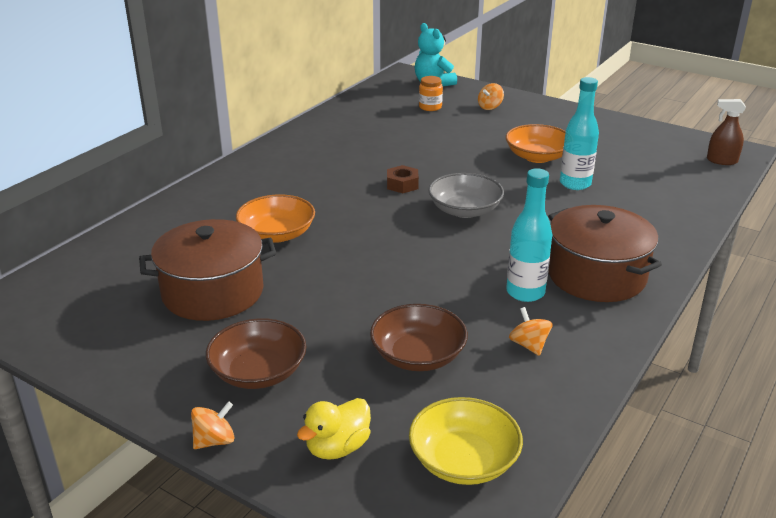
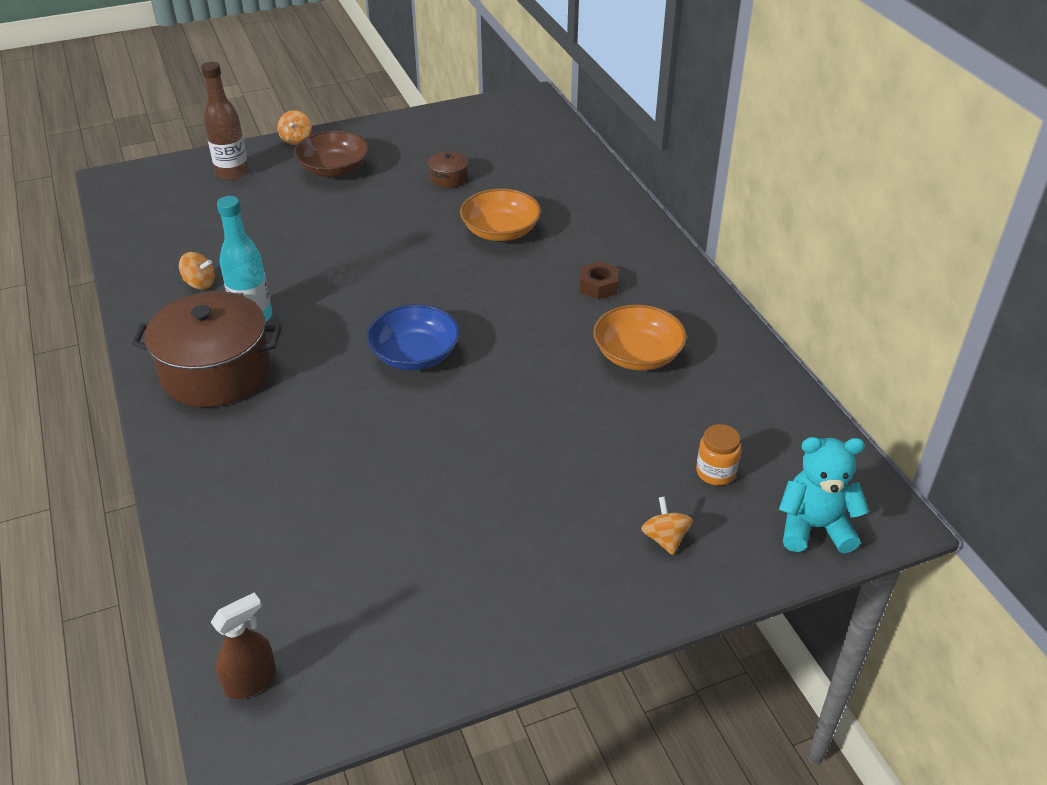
camera: 125 degrees right, 10 degrees up
brown pot [139,219,276,321] -> brown pot [428,151,468,188], size x0.43
yellow duck [297,398,371,460] -> brown bottle [201,62,249,180]
brown bowl [370,304,468,371] -> none
brown nut [387,165,419,193] -> brown nut moved to [580,261,619,300]
yellow bowl [409,397,523,485] -> none
grey bowl [428,173,504,218] -> blue bowl [367,304,460,370]
orange bowl [506,124,566,163] -> orange bowl moved to [593,304,687,371]
turquoise bottle [560,77,599,190] -> none

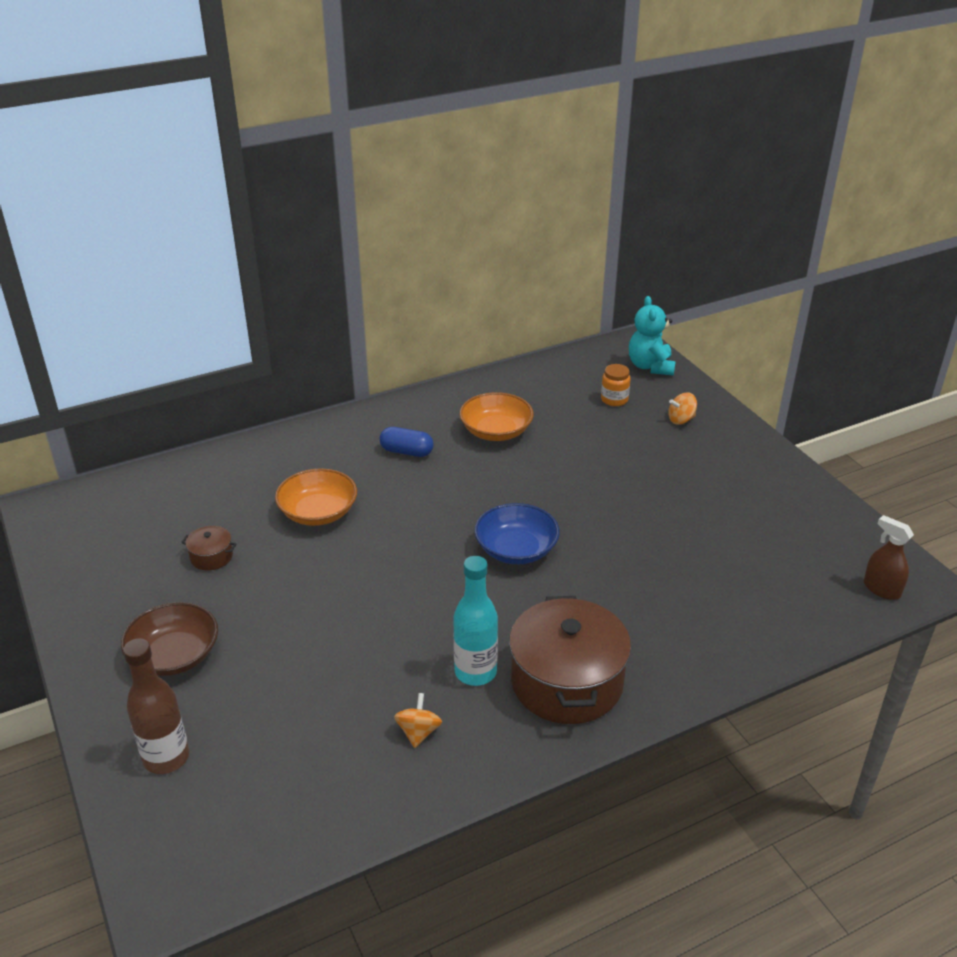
camera: 95 degrees left, 5 degrees down
orange spinning top [277,110,312,145] -> none
brown nut [580,261,619,300] -> blue capsule [380,427,434,457]

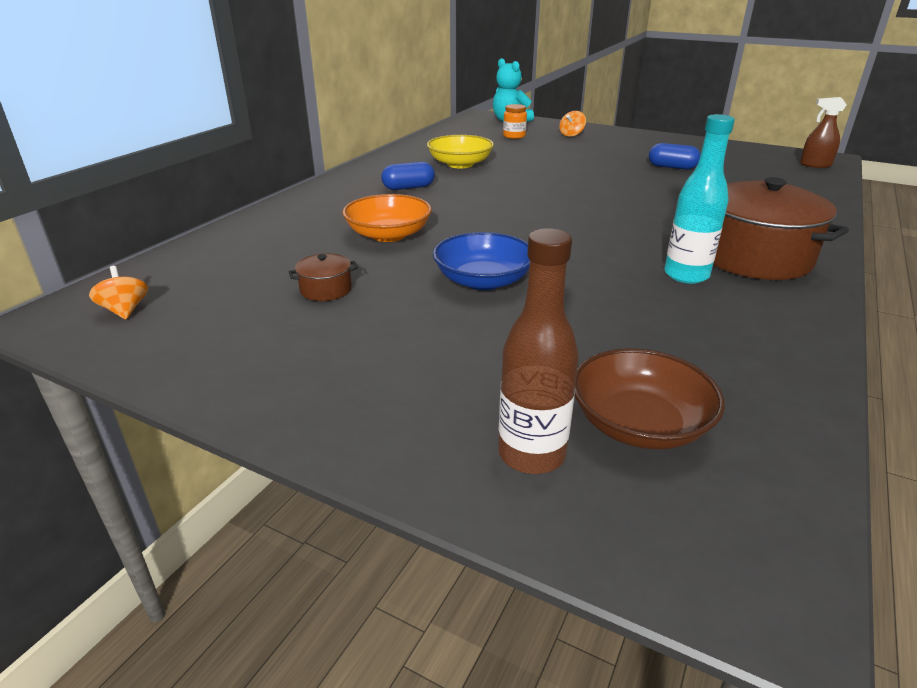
camera: 35 degrees left, 5 degrees down
brown bowl [121,602,218,676] -> brown bowl moved to [575,348,725,449]
orange spinning top [394,693,442,748] -> orange spinning top moved to [89,266,148,320]
orange bowl [459,392,534,441] -> yellow bowl [427,135,494,168]
blue bowl [474,503,560,564] -> blue bowl moved to [433,232,530,290]
none -> blue capsule [649,143,700,169]

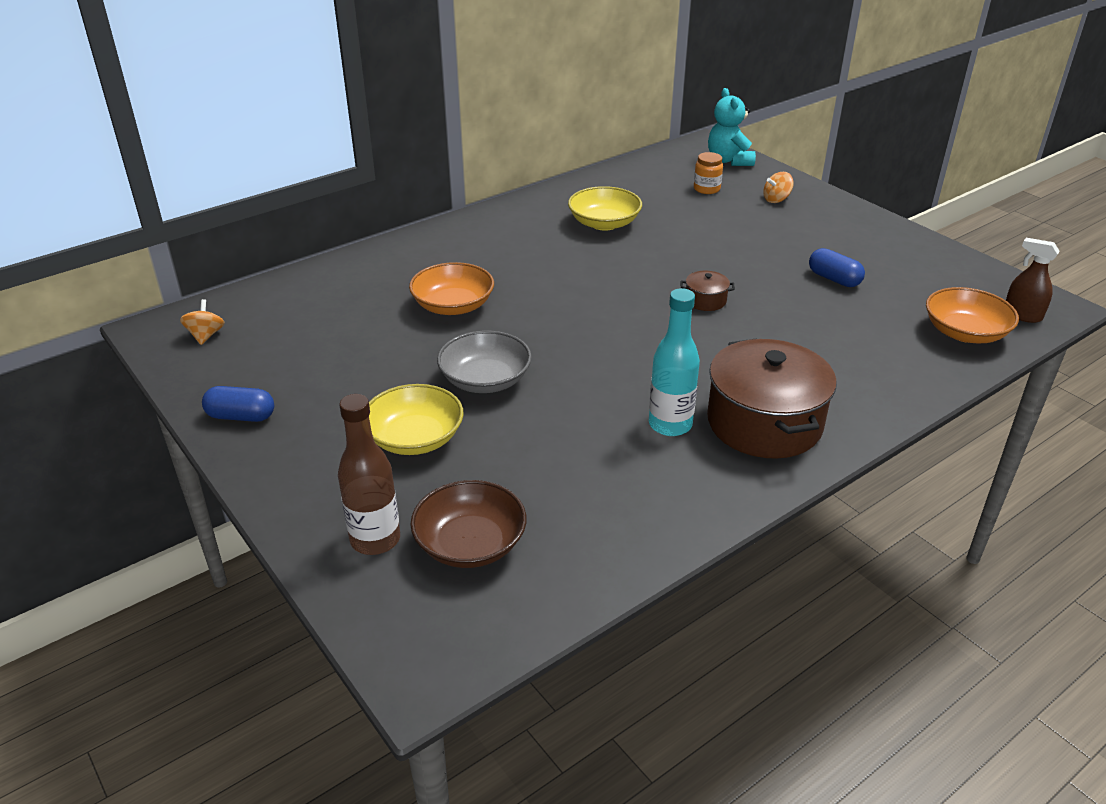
camera: 25 degrees right, 5 degrees up
brown pot [289,253,358,301] -> brown pot moved to [680,271,735,311]
blue capsule [381,162,435,190] -> blue capsule moved to [202,386,274,422]
blue bowl [433,232,530,290] -> grey bowl [437,330,532,393]
none -> yellow bowl [369,384,464,455]
none -> orange bowl [926,287,1019,343]

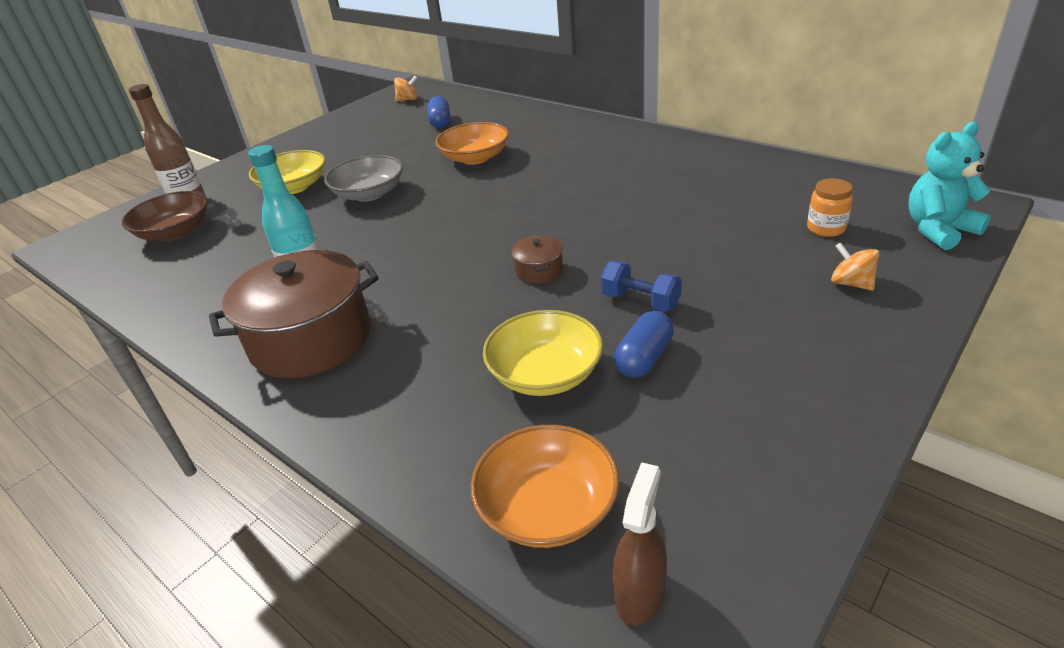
camera: 80 degrees right, 0 degrees up
blue capsule [202,386,274,422] -> blue capsule moved to [427,96,450,128]
yellow bowl [568,186,642,231] -> yellow bowl moved to [483,310,603,396]
none -> blue dumbbell [601,261,682,312]

